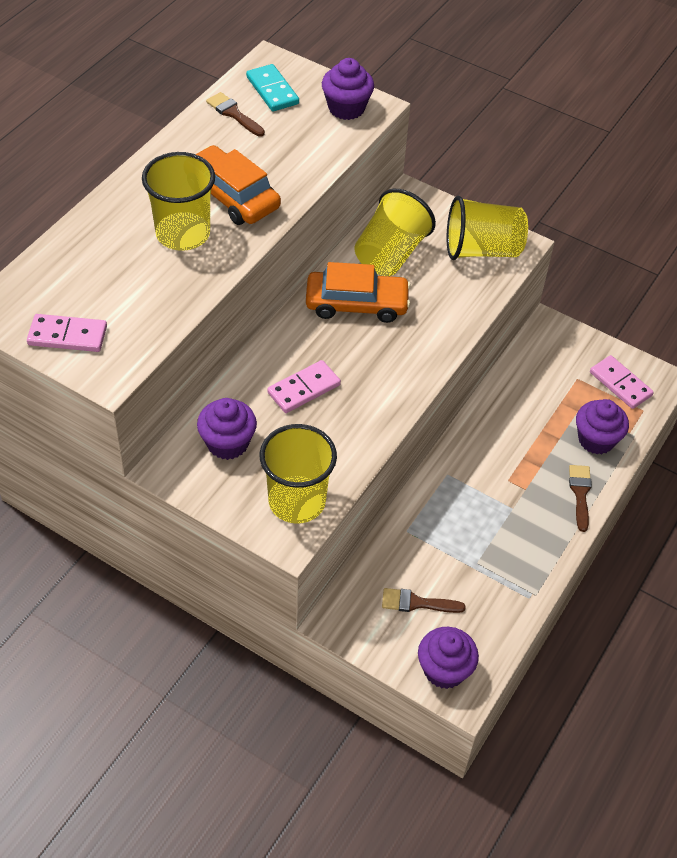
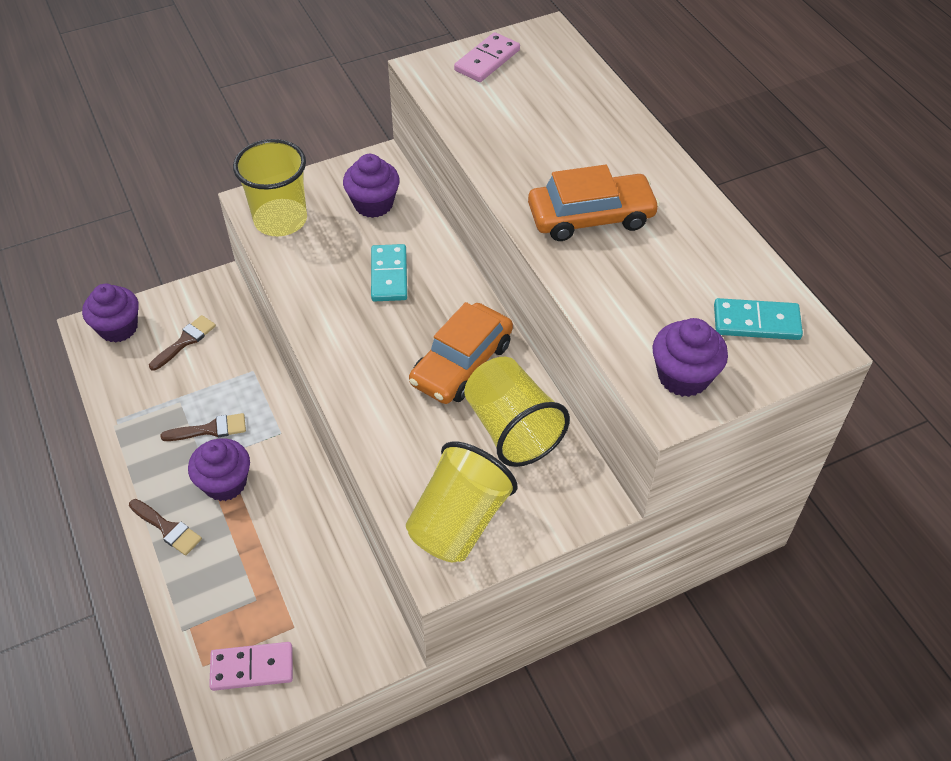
camera: 125 degrees right, 0 degrees up
yellow cup [142,152,215,251] -> none
brown brush [206,92,265,137] -> brown brush moved to [160,413,246,441]
pink domino [267,360,341,413] -> turquoise domino [371,244,407,301]
purple cupcake [576,399,629,454] -> purple cupcake moved to [188,438,250,501]

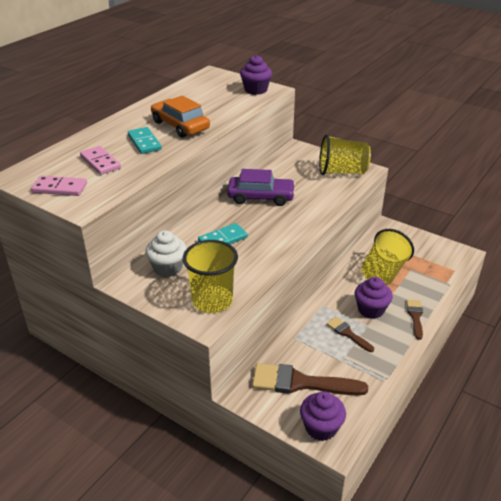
camera: 120 degrees left, 15 degrees down
brown brush [149,315,216,371] -> brown brush [252,363,368,396], size x1.88
pink domino [209,642,293,691] -> pink domino moved to [80,146,121,175]
purple cupcake [343,154,400,218] -> white cupcake [146,230,187,277]
orange car [409,302,513,404] -> purple car [227,169,296,206]
yellow cup [464,357,570,467] -> yellow cup moved to [361,229,414,285]
turquoise domino [714,298,803,340] -> turquoise domino moved to [128,127,162,154]

